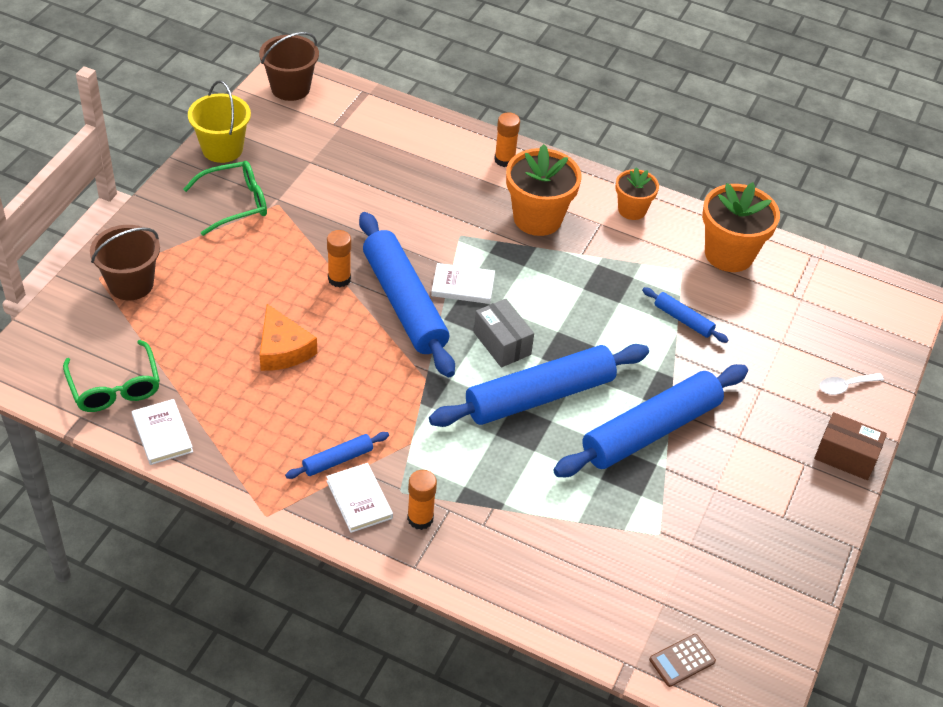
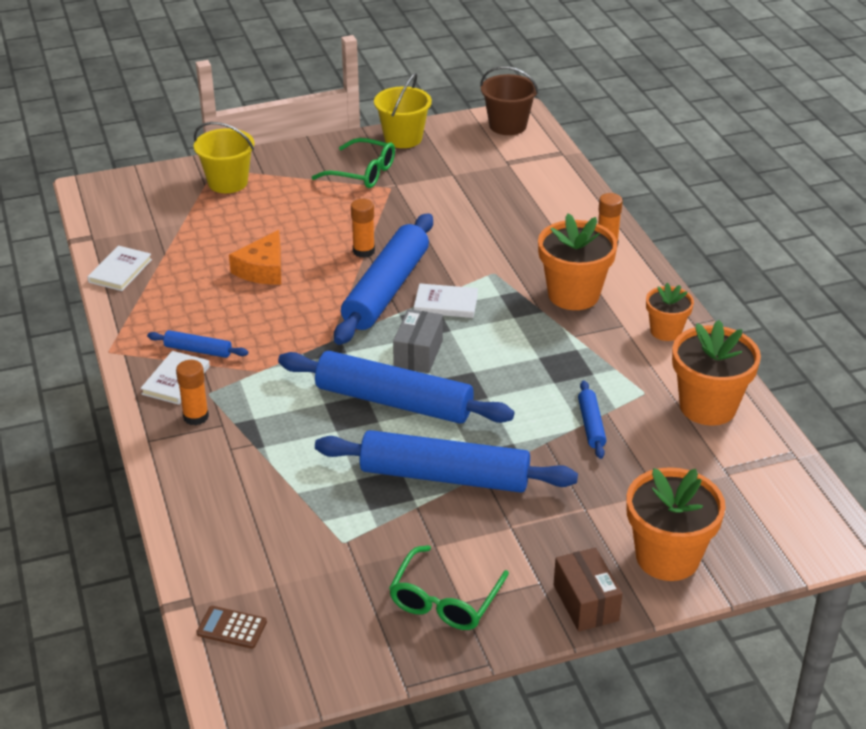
camera: 50 degrees right, 10 degrees down
green glasses [63,340,160,412] -> green glasses moved to [389,545,509,630]
brown bucket [90,225,160,300] -> yellow bucket [194,122,254,193]
white book [431,263,495,304] -> white book turned 45 degrees counterclockwise [414,283,478,318]
white spoon [819,373,884,395] -> orange flower pot [627,467,726,581]

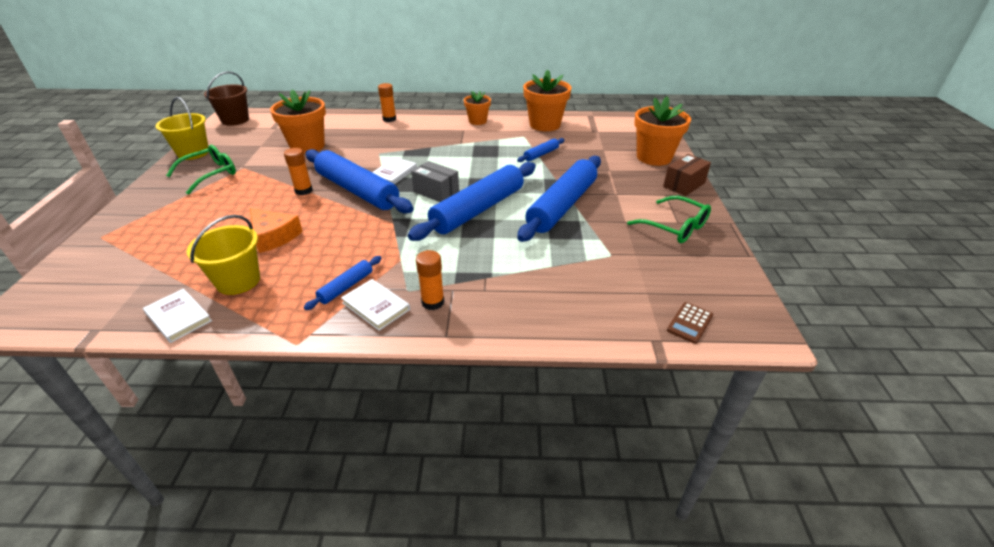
camera: 70 degrees left, 0 degrees up
yellow bucket [194,122,254,193] -> yellow bucket moved to [187,215,260,295]
orange flower pot [538,213,618,310] -> orange flower pot moved to [270,90,326,154]
brown box [554,547,622,632] -> brown box turned 45 degrees counterclockwise [663,154,711,196]
blue rolling pin [578,381,606,459] -> blue rolling pin turned 60 degrees counterclockwise [517,138,564,162]

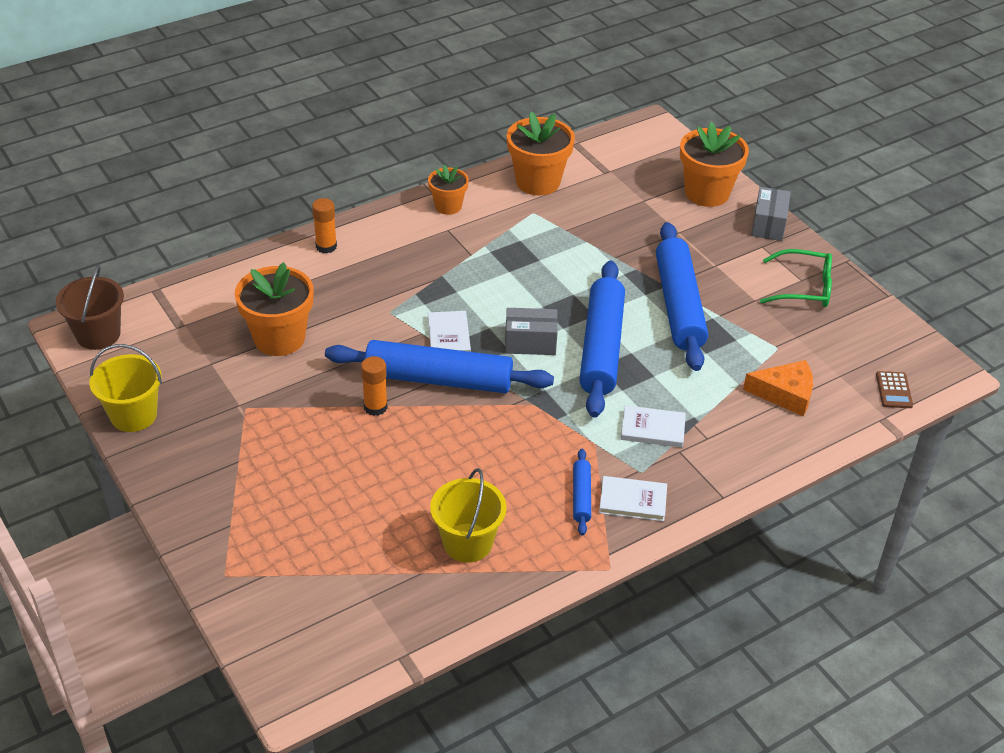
camera: 35 degrees left, 5 degrees up
white book [143,289,212,343] -> white book moved to [621,405,686,448]
green glasses [166,145,236,195] -> none
orange cheese [250,208,303,253] -> orange cheese moved to [743,360,813,417]
orange glue stick [416,250,444,310] -> none
blue rolling pin [517,138,564,162] -> none
brown box [663,154,711,196] -> grey box [751,187,791,241]

